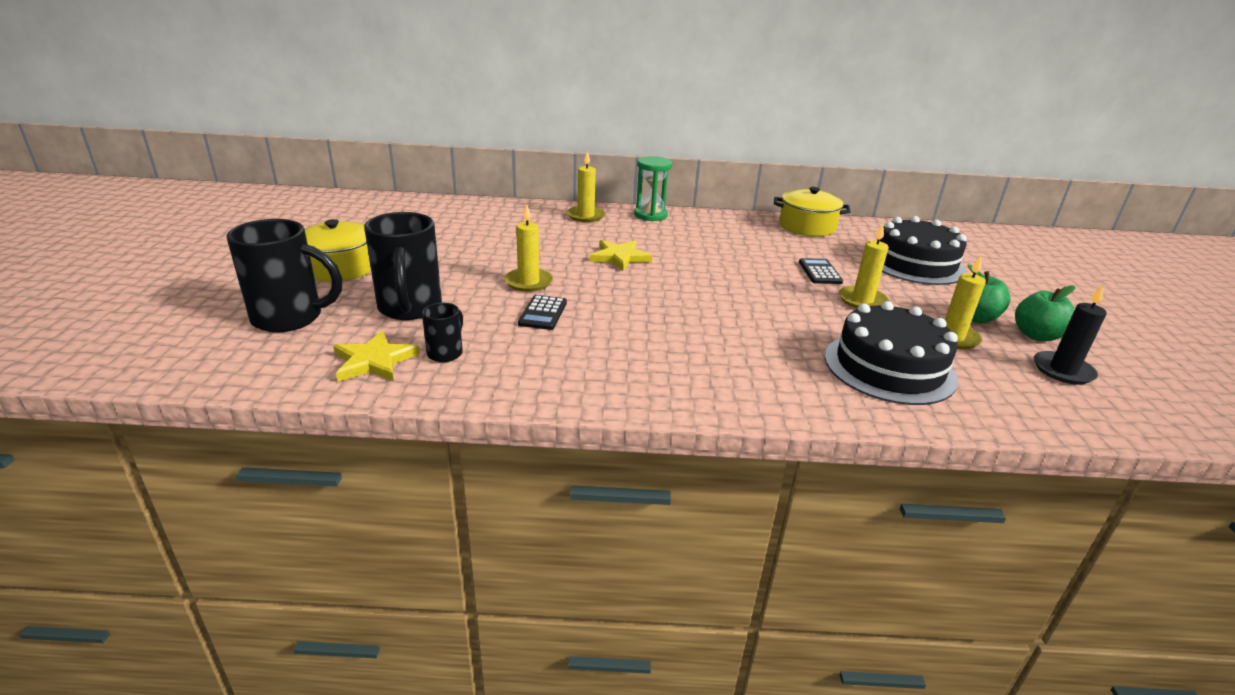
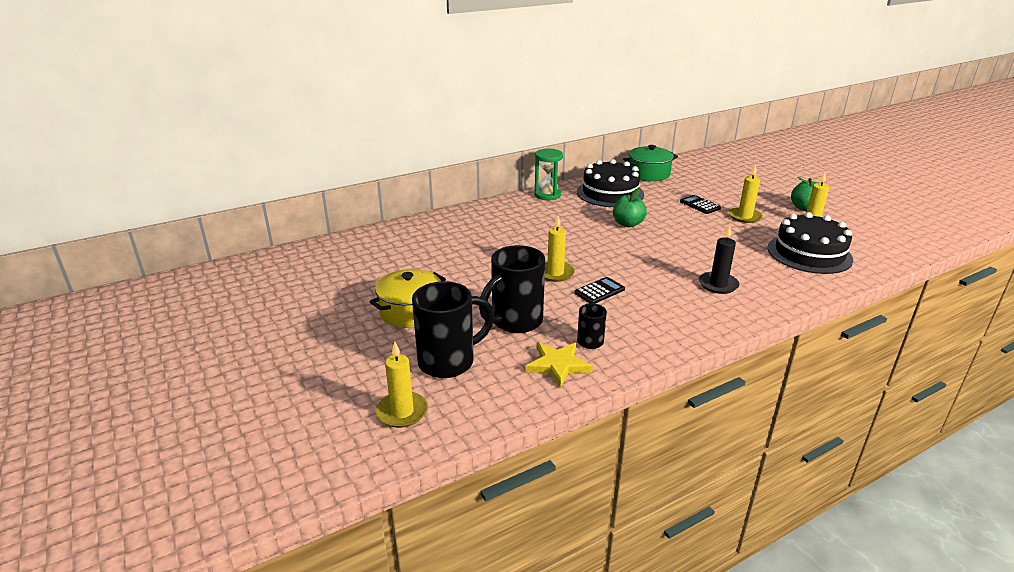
camera: 30 degrees left, 0 degrees up
black mug [364,212,442,320] -> black mug turned 90 degrees clockwise [479,245,545,333]
black calculator [518,295,567,330] -> black calculator turned 105 degrees counterclockwise [574,277,625,304]
yellow candle [567,151,605,222] -> yellow candle moved to [376,342,428,428]
yellow star [590,240,652,271] -> none
yellow pot [774,187,851,237] -> green pot [623,145,678,181]
black cake [880,216,967,285] -> black cake moved to [577,159,644,207]
green apple [1015,286,1075,341] -> green apple moved to [613,188,647,227]
black candle [1034,285,1107,385] -> black candle moved to [699,225,739,294]

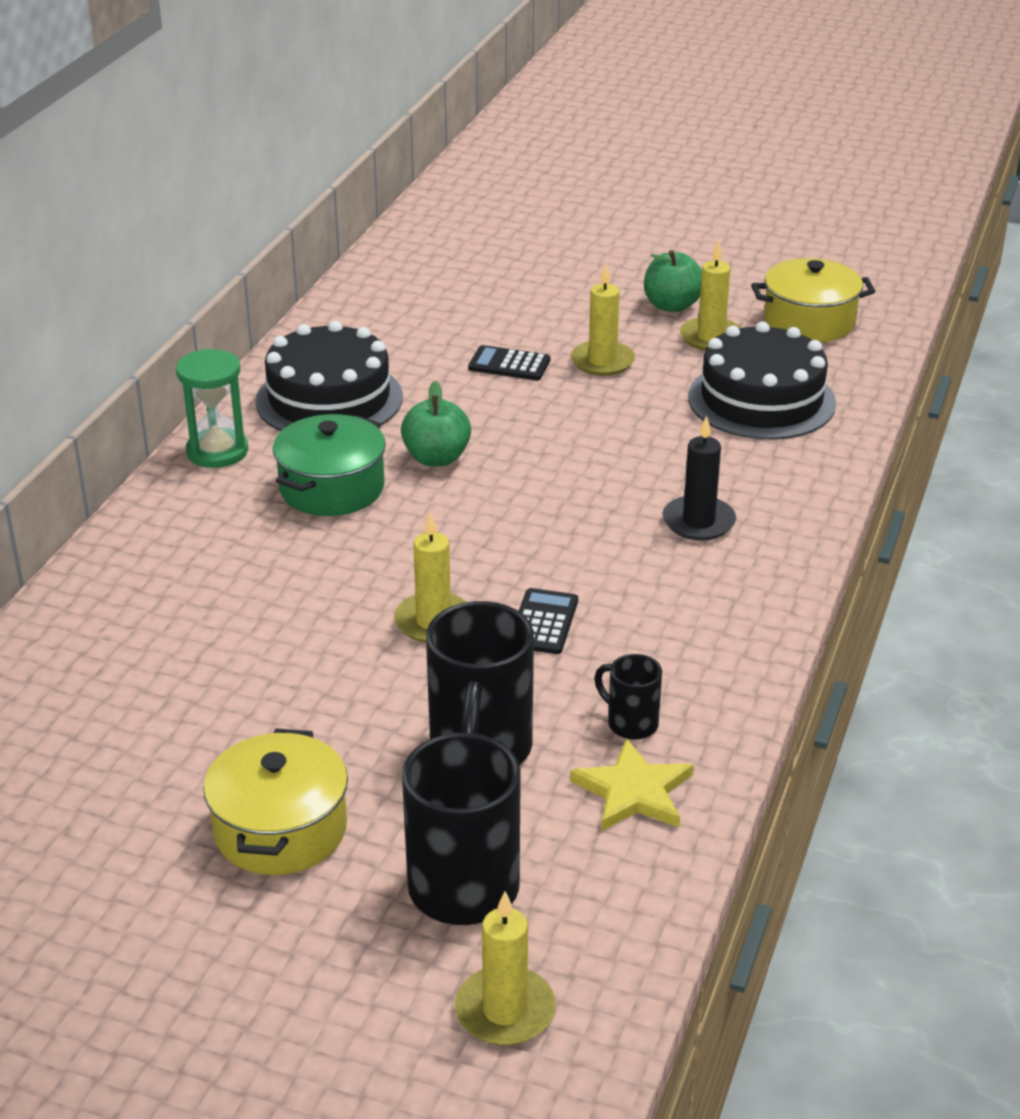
camera: 40 degrees left, 5 degrees up
green pot [623,145,678,181] -> green pot moved to [273,414,386,516]
none -> yellow pot [751,258,875,342]

